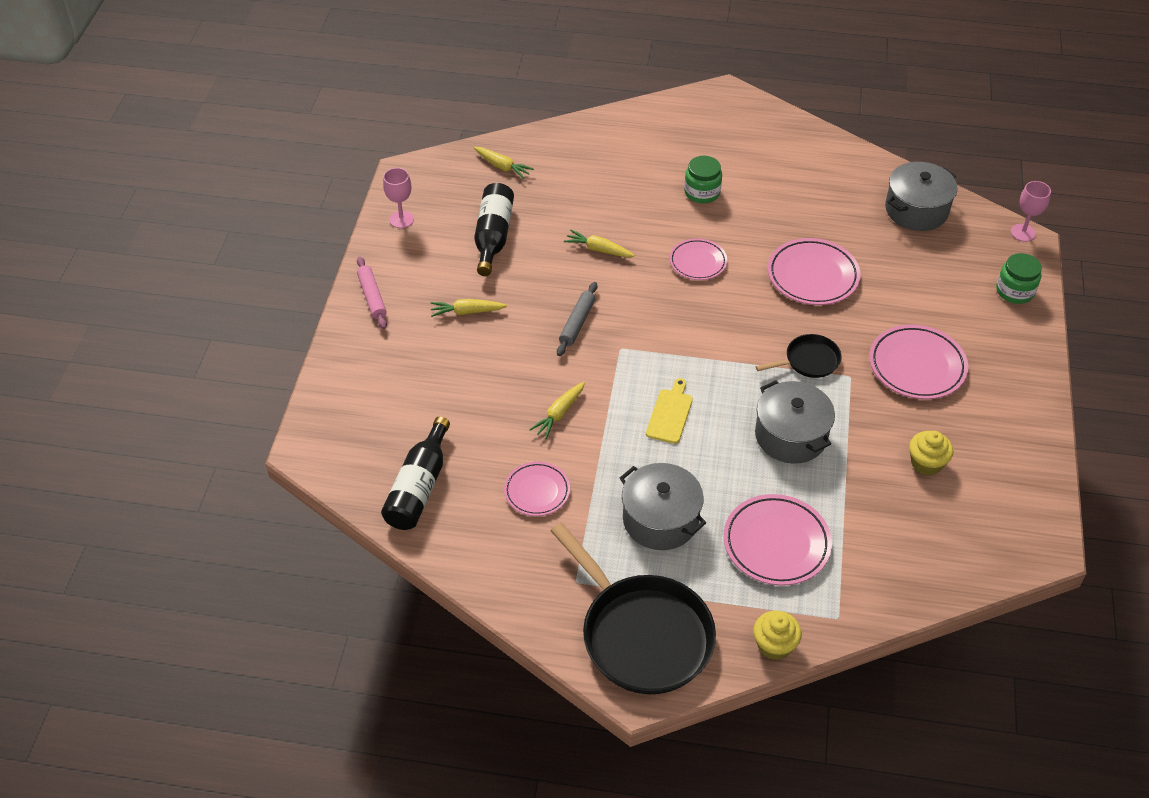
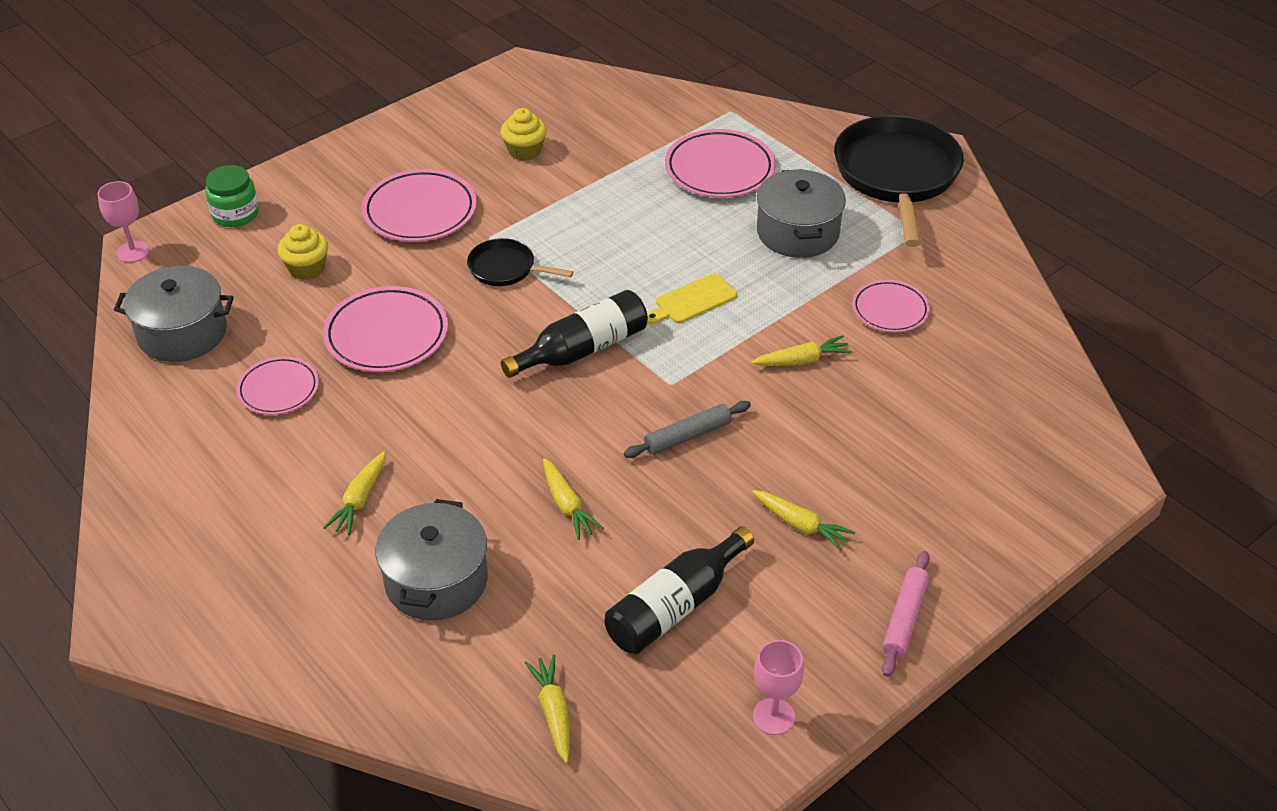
camera: 140 degrees left, 5 degrees down
black bottle [381,416,450,530] -> black bottle moved to [501,290,648,378]
pink plate [669,238,727,280] -> pink plate moved to [236,357,319,415]
green jar [684,156,722,203] -> yellow carrot [323,451,386,535]
yellow cupcake [753,610,802,660] -> yellow cupcake moved to [277,224,328,280]
grey pot [755,380,835,464] -> grey pot moved to [376,499,488,621]

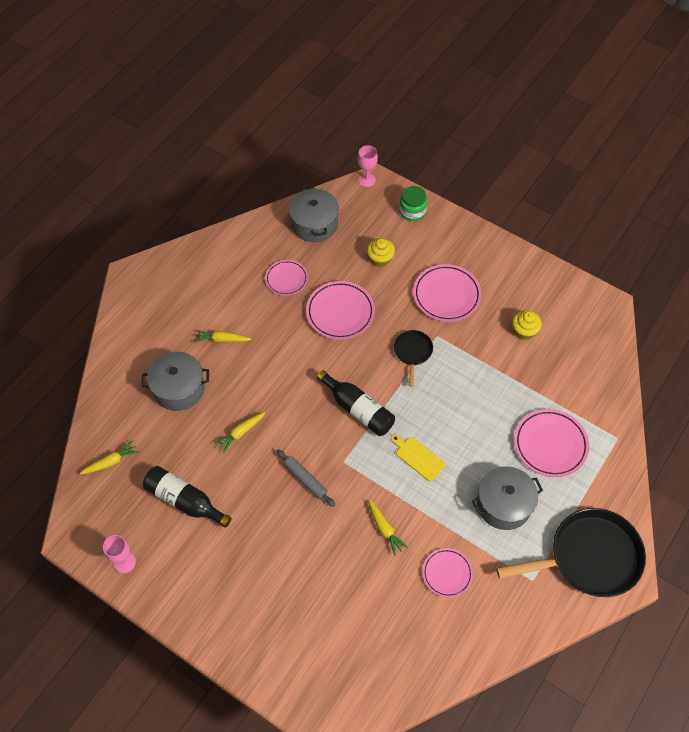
camera: 75 degrees right, 15 degrees up
yellow carrot [752,490,855,551] -> none
pink rolling pin [882,551,930,677] -> none

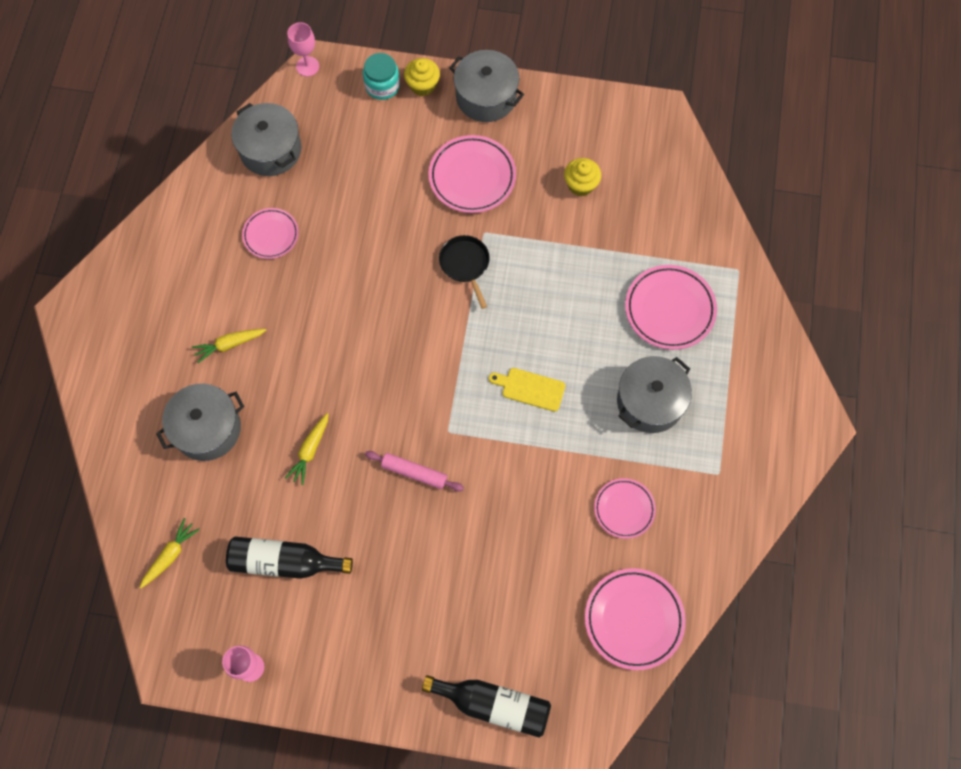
camera: 25 degrees left, 10 degrees up
grey rolling pin [277,449,336,507] -> pink rolling pin [365,451,464,491]
pink plate [306,281,375,340] -> pink plate moved to [585,568,686,670]
black bottle [317,370,395,436] -> black bottle moved to [422,675,551,737]
yellow cupcake [367,238,395,267] -> yellow cupcake moved to [404,58,440,96]
yellow carrot [368,500,408,556] -> none
green jar [399,186,427,221] -> turquoise jar [363,53,400,100]
black pan [496,508,646,597] -> none
none -> grey pot [449,50,524,122]

